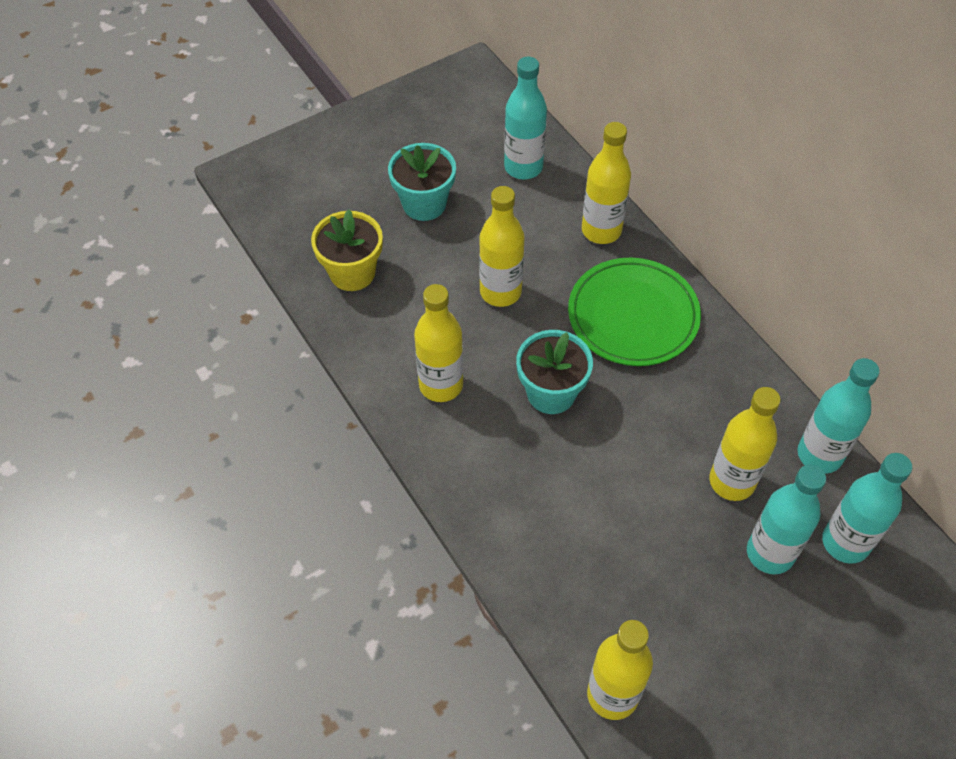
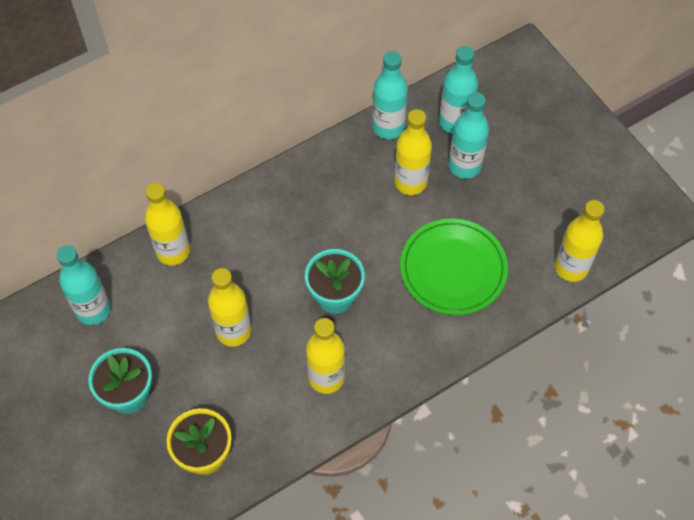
camera: 90 degrees left, 5 degrees up
green plate [568,258,701,366] -> green plate moved to [400,219,508,315]

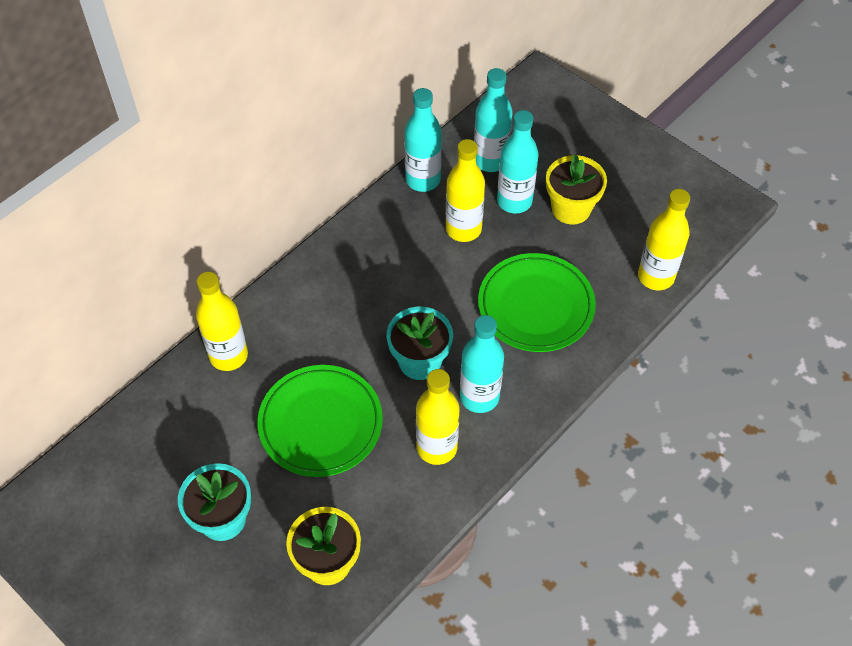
camera: 15 degrees left, 5 degrees down
turquoise bottle [57,245,111,325] -> turquoise bottle moved to [460,315,504,413]
yellow bottle [208,268,251,347] -> green plate [257,365,383,477]
none -> yellow flower pot [546,154,607,224]

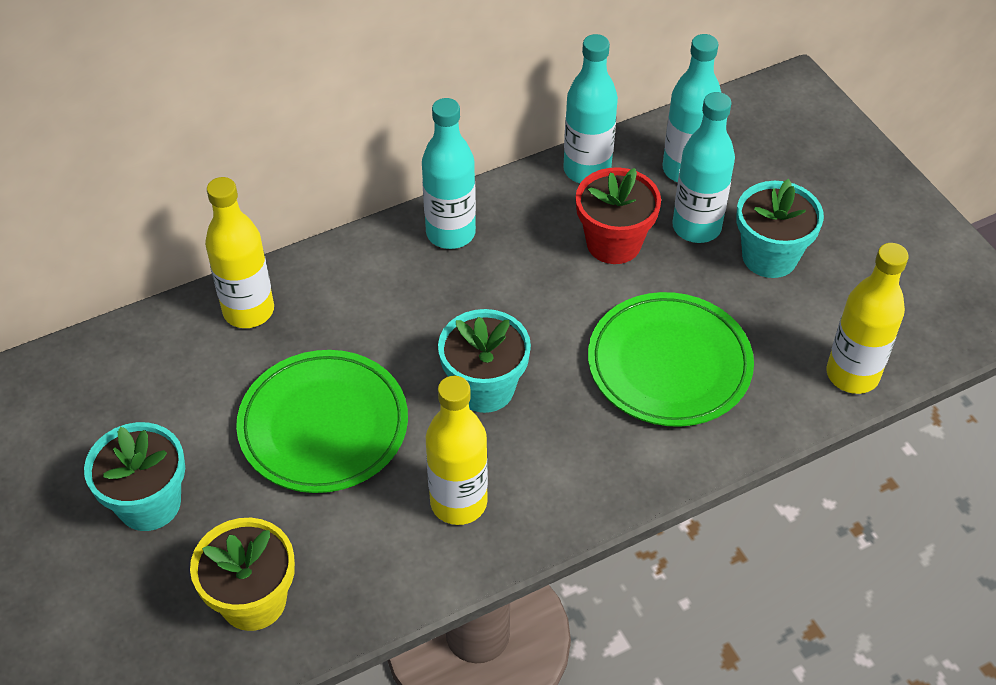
camera: 20 degrees right, 5 degrees down
yellow bottle [446,139,485,242] -> red flower pot [576,167,661,264]
turquoise bottle [460,315,504,413] -> turquoise bottle moved to [422,98,476,249]
yellow flower pot [546,154,607,224] -> turquoise flower pot [736,179,824,278]

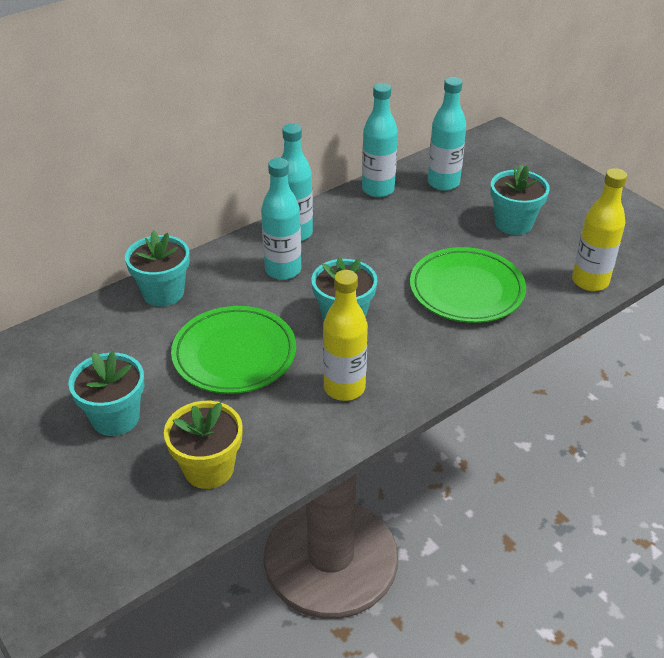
camera: 10 degrees left, 10 degrees down
yellow bottle [205,177,274,328] -> turquoise flower pot [125,230,190,307]
red flower pot [576,167,661,264] -> none
turquoise bottle [672,92,735,243] -> turquoise bottle moved to [261,158,301,280]

